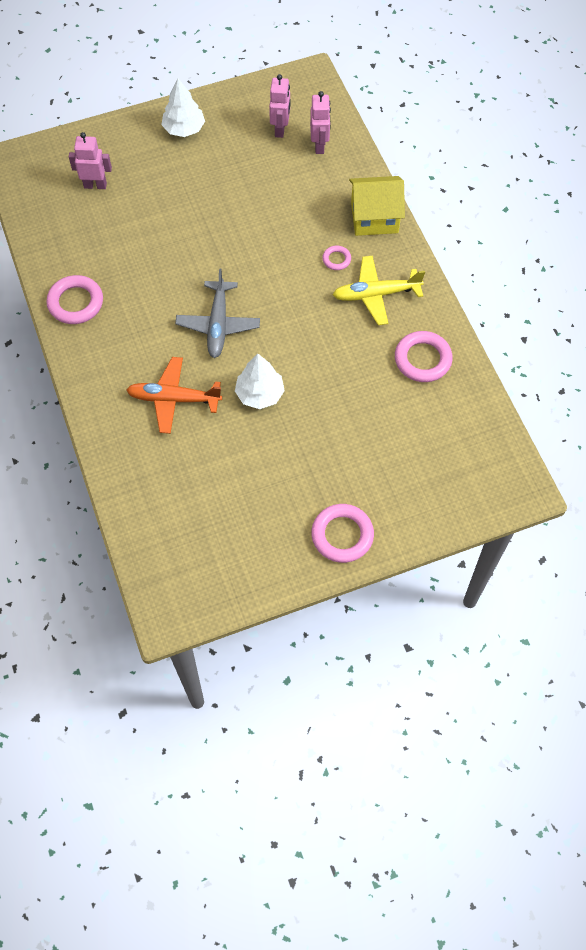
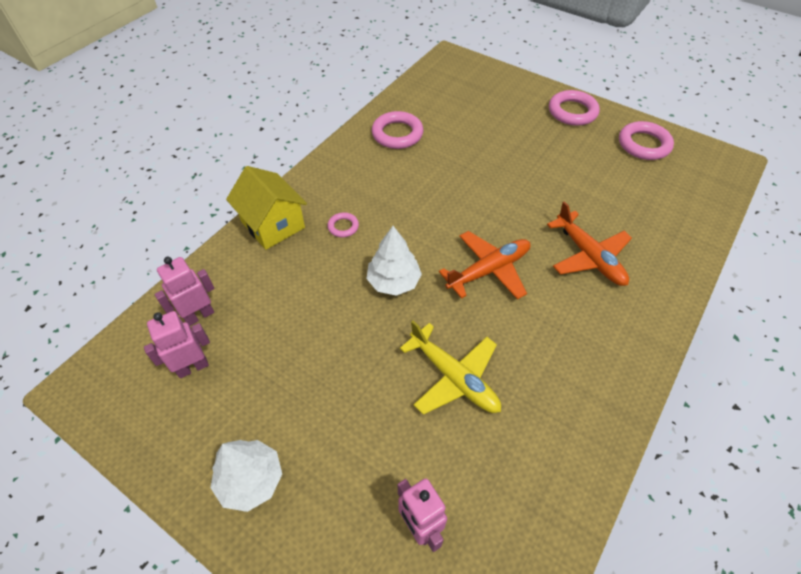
camera: 125 degrees left, 10 degrees down
pink ring [46,275,103,324] -> pink ring moved to [619,121,674,160]
grey plane [175,268,260,358] -> orange plane [439,231,531,300]
white tree [235,354,285,409] -> white tree moved to [366,226,422,296]
yellow plane [333,256,425,325] -> yellow plane moved to [400,321,501,415]

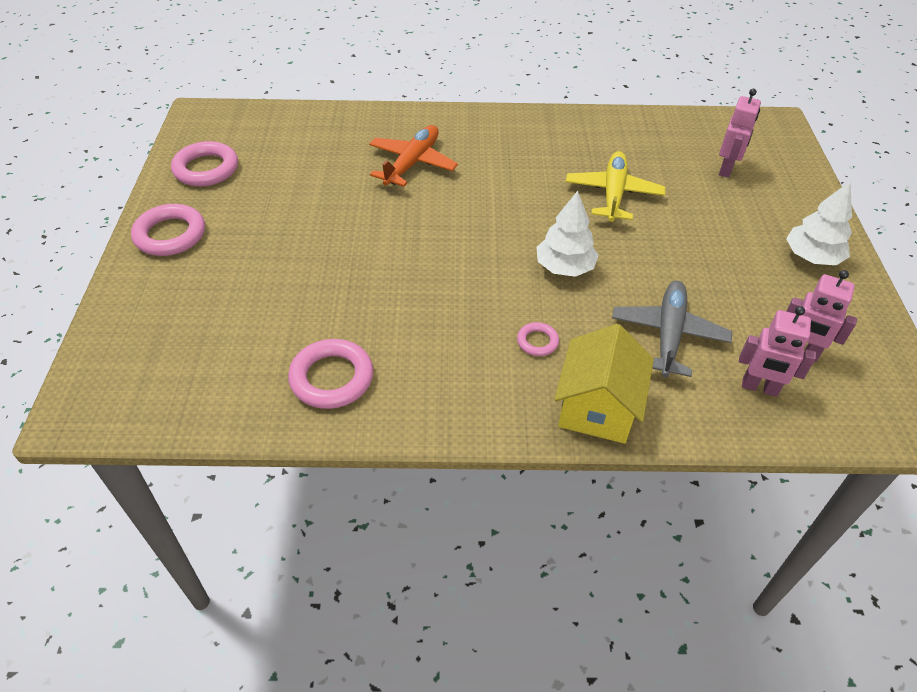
camera: 125 degrees left, 5 degrees down
orange plane [439,231,531,300] -> none
none -> grey plane [612,281,732,377]

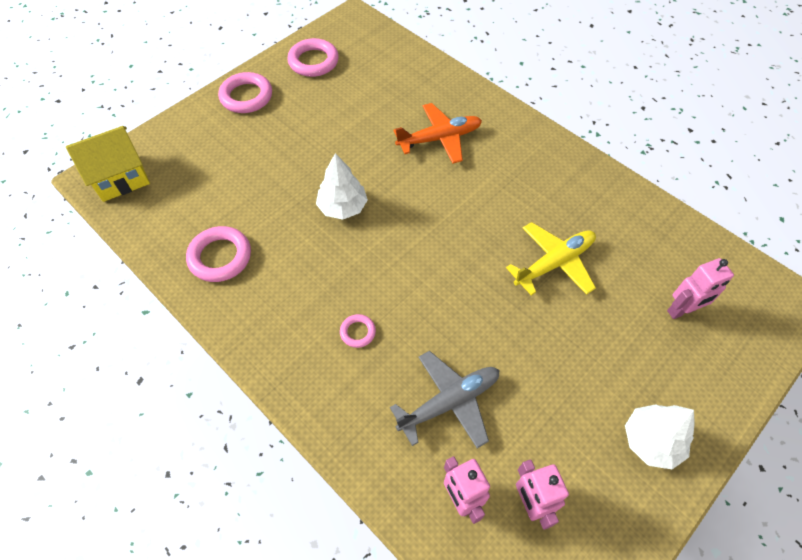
camera: 45 degrees right, 10 degrees up
white tree [536,191,599,277] -> white tree moved to [316,153,368,220]
yellow house [554,324,654,444] -> yellow house moved to [66,126,150,202]

